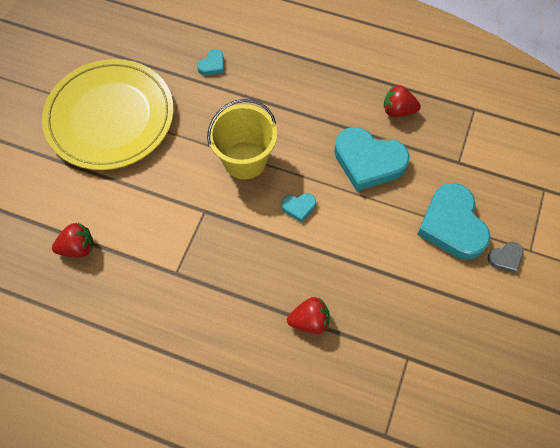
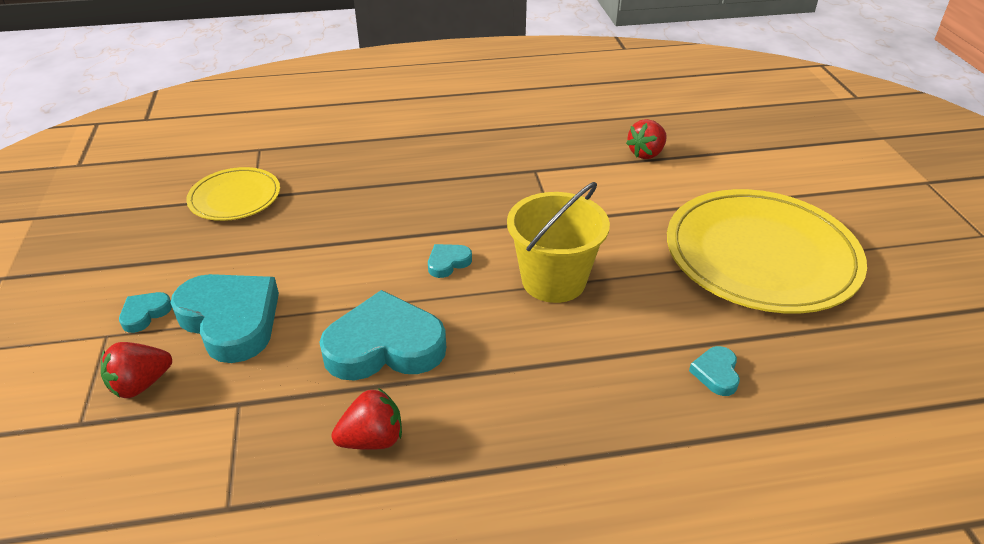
camera: 150 degrees right, 25 degrees down
red strawberry [287,297,330,334] -> red strawberry moved to [101,342,172,398]
grey heart [488,242,523,273] -> turquoise heart [119,292,172,333]
none -> yellow plate [186,167,280,221]

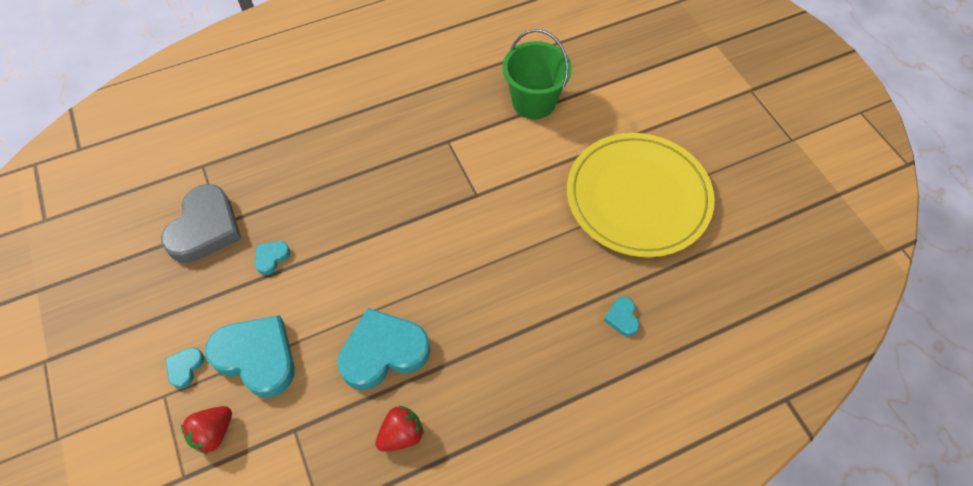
camera: 15 degrees left, 20 degrees up
yellow plate [186,167,280,221] -> grey heart [161,184,241,263]
turquoise heart [428,244,472,278] -> turquoise heart moved to [255,241,290,275]
yellow bucket [507,182,610,303] -> none
red strawberry [626,119,667,159] -> green bucket [503,29,572,119]

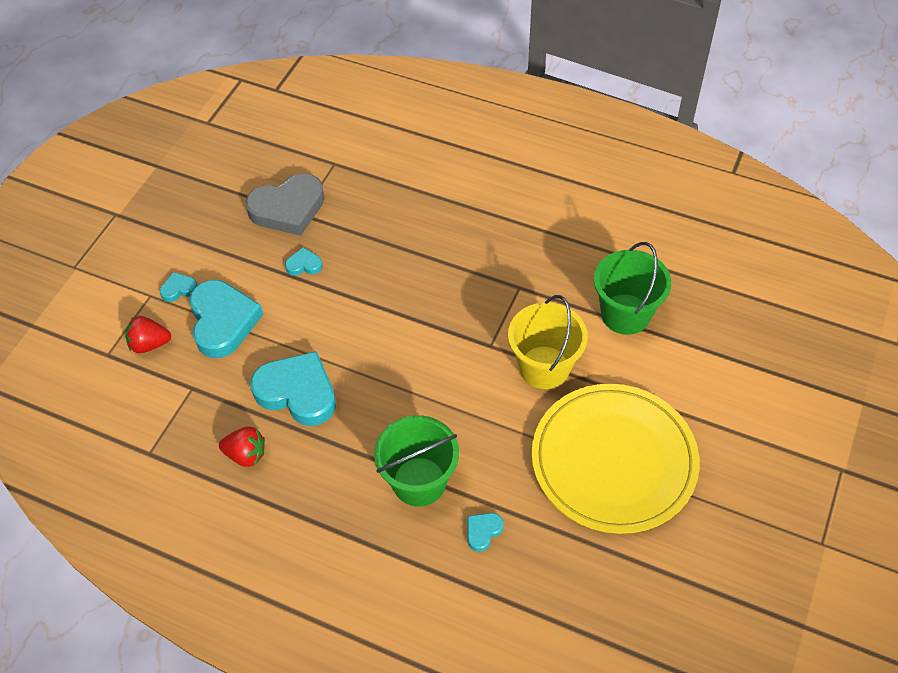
camera: 50 degrees right, 5 degrees down
none -> green bucket [374,415,459,507]
none -> yellow bucket [508,295,588,389]

